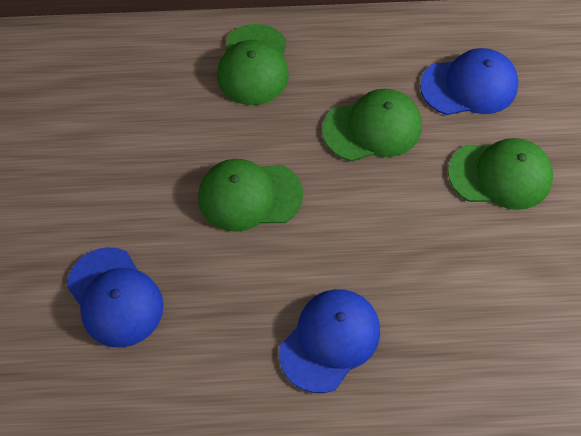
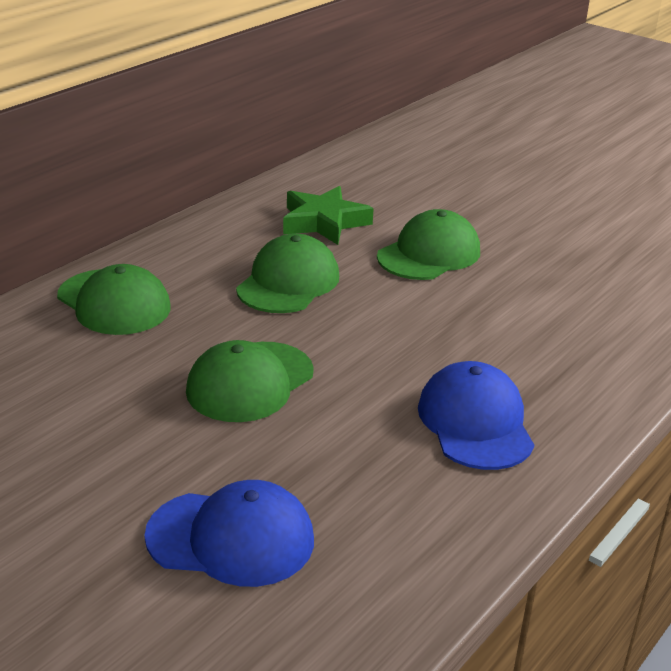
camera: 50 degrees left, 30 degrees down
blue cap [420,48,519,115] -> green star [283,186,374,245]

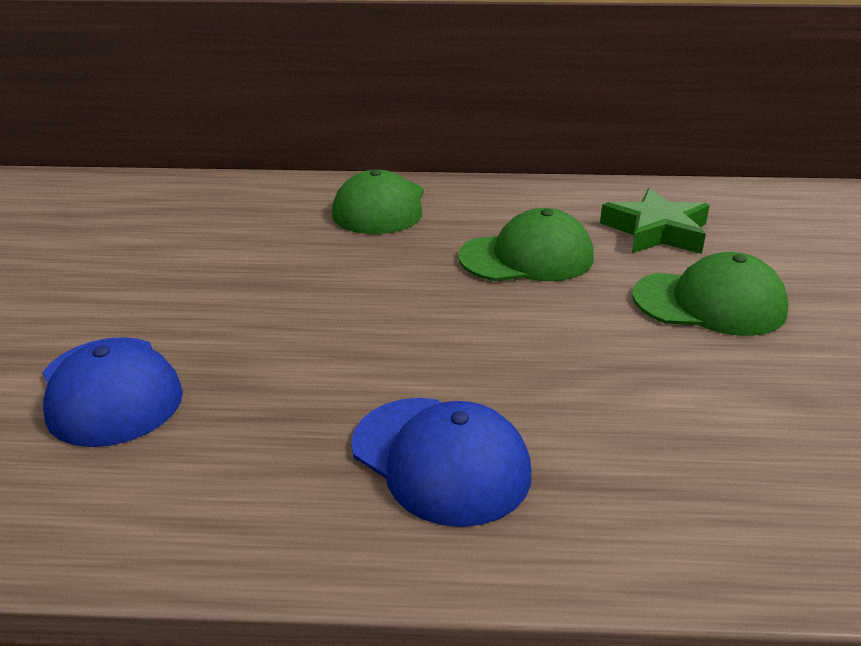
camera: 55 degrees right, 0 degrees up
green cap [186,340,314,422] -> none
blue cap [418,361,534,470] -> blue cap turned 90 degrees clockwise [351,398,531,527]

